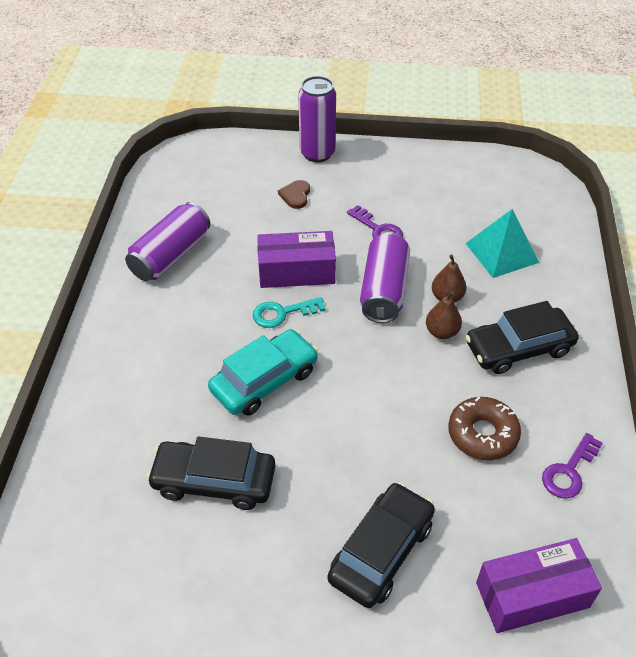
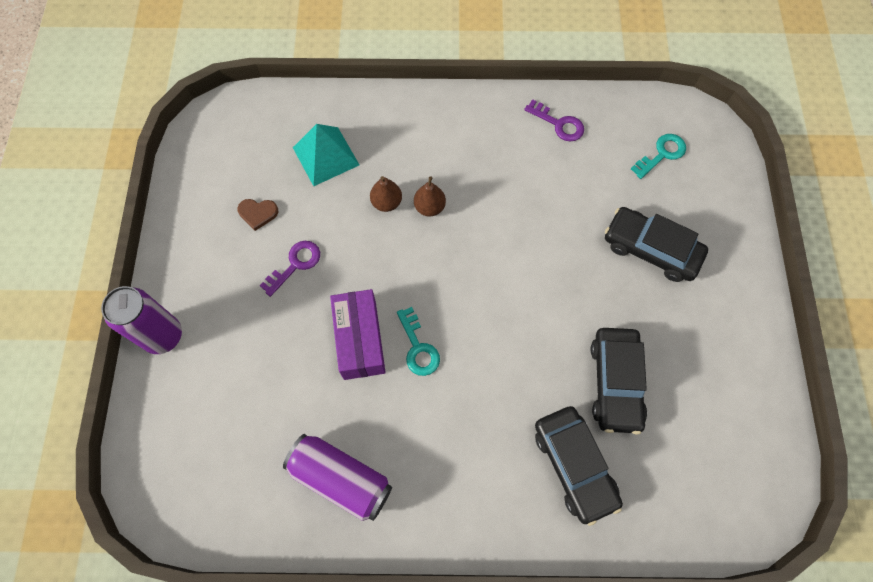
camera: 95 degrees left, 20 degrees up
turquoise car [208,329,318,416] -> none
brown heart [278,180,310,209] -> brown heart moved to [237,199,278,231]
purple can [360,232,410,323] -> none
brown donut [448,396,521,460] -> none
black car [465,301,579,374] -> black car moved to [535,406,623,526]
purple box [476,538,602,633] -> turquoise key [631,134,686,179]

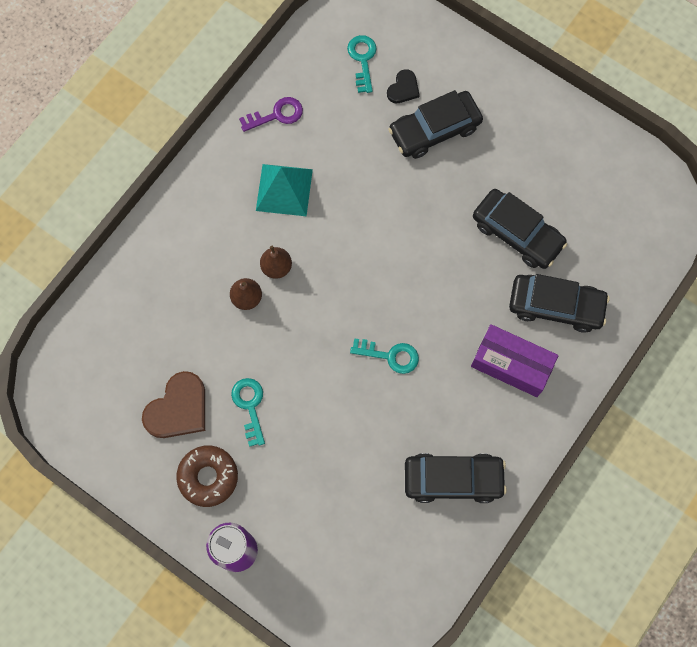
camera: 55 degrees left, 5 degrees up
brown heart [237,199,278,231] -> brown heart [142,371,205,438], size x1.79
purple key [260,241,320,297] -> turquoise key [231,378,265,447]
purple can [283,434,392,521] -> black car [405,453,507,503]
turquoise pyramid [293,124,359,186] -> turquoise pyramid moved to [256,164,313,216]
purple box [330,289,386,380] -> purple box moved to [471,324,558,397]
none -> brown donut [176,446,238,507]
none -> black heart [387,69,420,103]

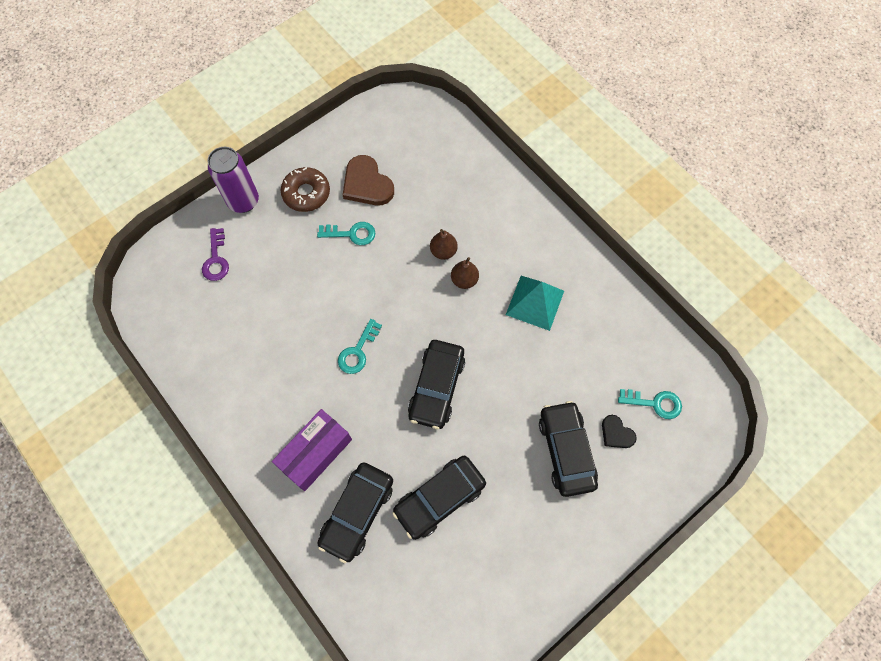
camera: 105 degrees right, 5 degrees down
purple key [239,97,303,132] -> purple key moved to [202,228,229,281]
black car [405,453,507,503] -> black car moved to [408,340,465,429]

